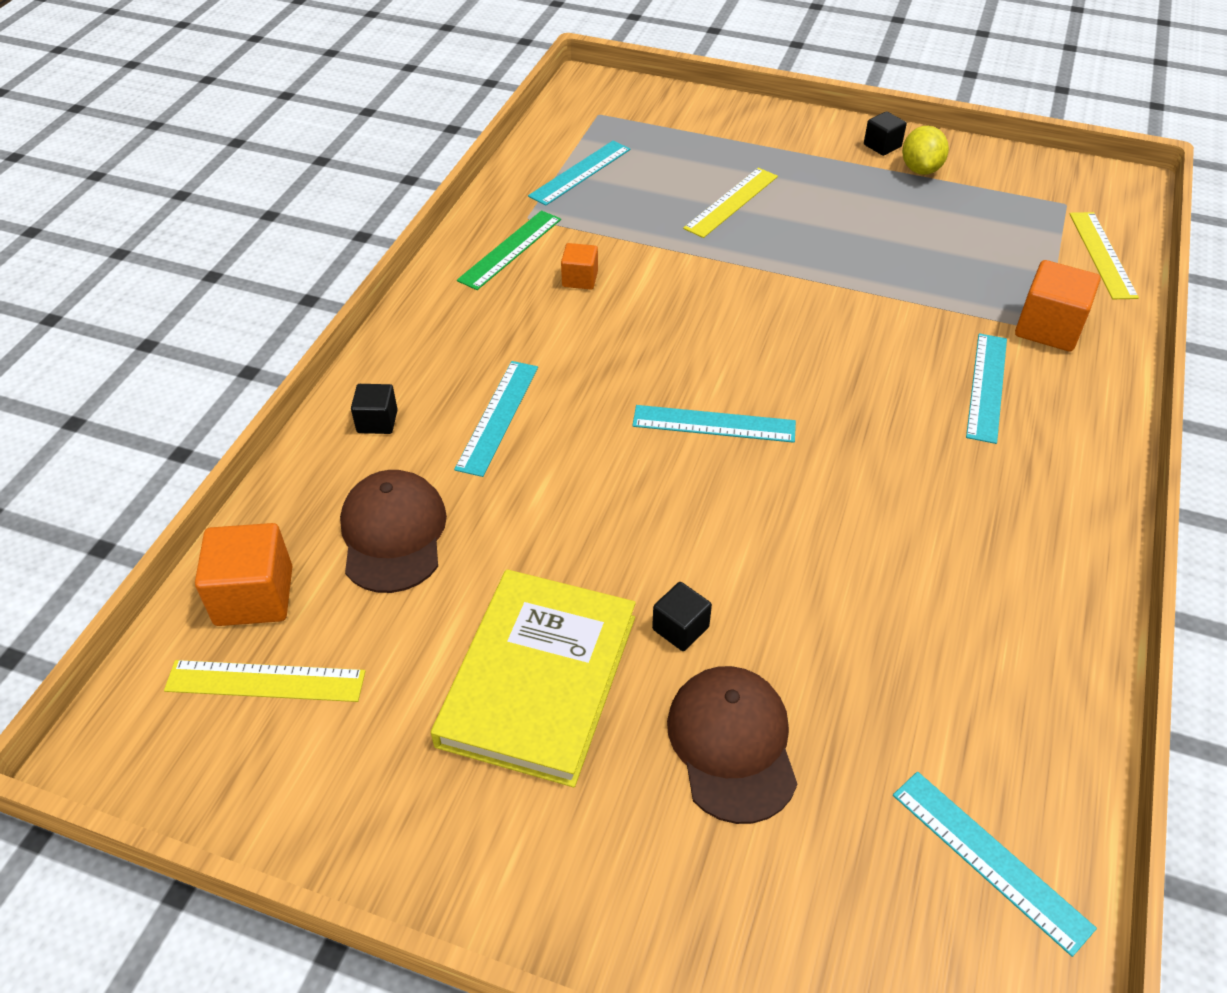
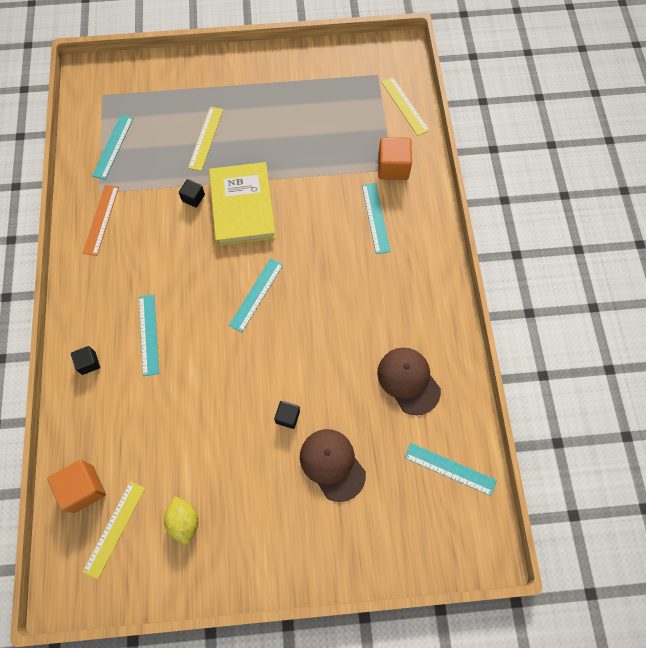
camera: 25 degrees left, 20 degrees up
yellow ruler [164,660,366,702] -> yellow ruler turned 45 degrees counterclockwise [82,481,145,579]
brown cap [340,470,447,593] -> brown cap moved to [377,348,441,415]
yellow book [431,569,636,787] -> yellow book moved to [209,162,276,246]
green ruler [457,210,561,290] -> orange ruler [83,185,119,256]
orange cube [561,243,598,289] -> none
turquoise ruler [632,405,796,443] -> turquoise ruler turned 45 degrees counterclockwise [229,258,283,332]
black cube [864,111,907,156] -> black cube moved to [179,179,205,208]
yellow lemon [902,126,949,175] -> yellow lemon moved to [164,496,198,544]

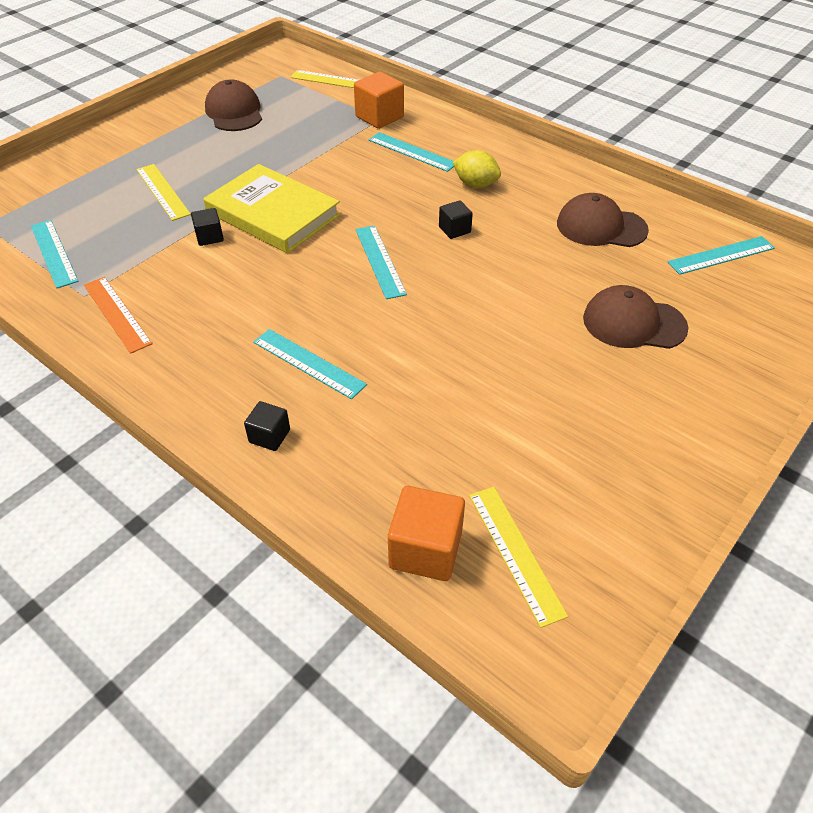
camera: 45 degrees left, 20 degrees down
yellow lemon [164,496,198,544] -> yellow lemon moved to [453,150,501,188]
black cube [274,401,300,429] -> black cube moved to [439,200,473,239]
none -> brown cap [205,79,262,131]

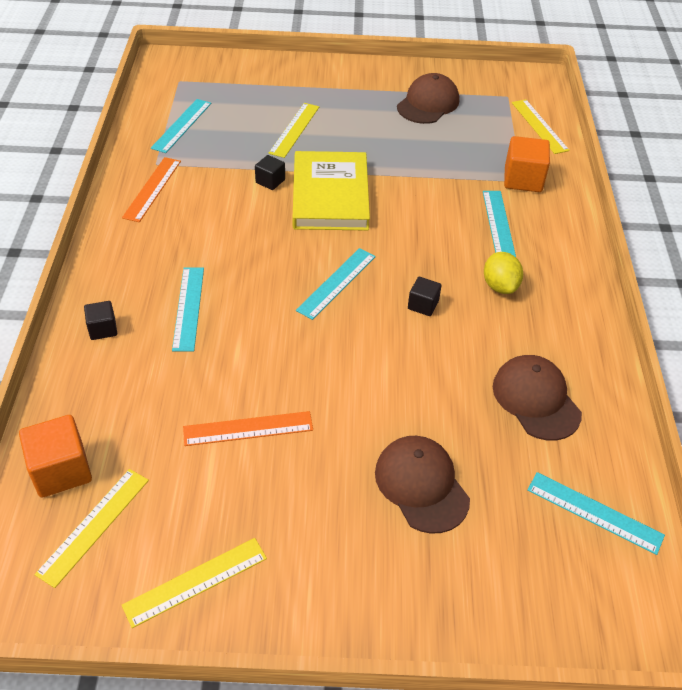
camera: 50 degrees right, 0 degrees up
none -> yellow ruler [122,538,267,628]
none -> orange ruler [183,411,313,446]

